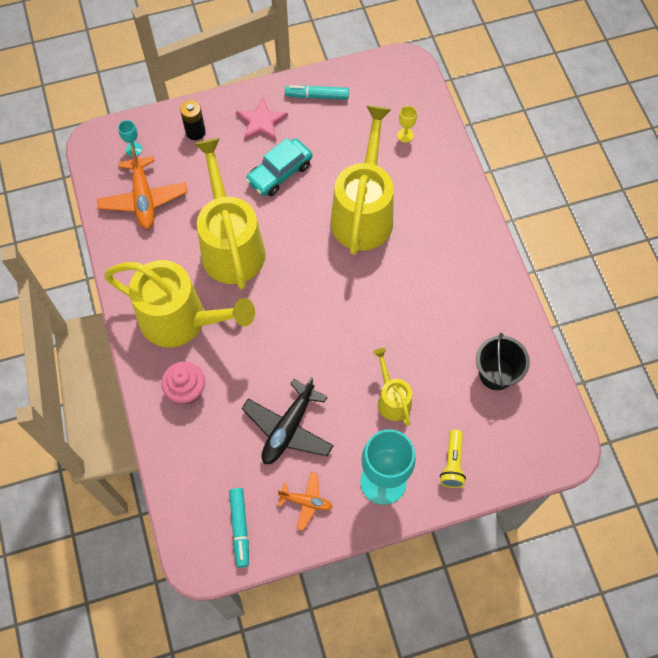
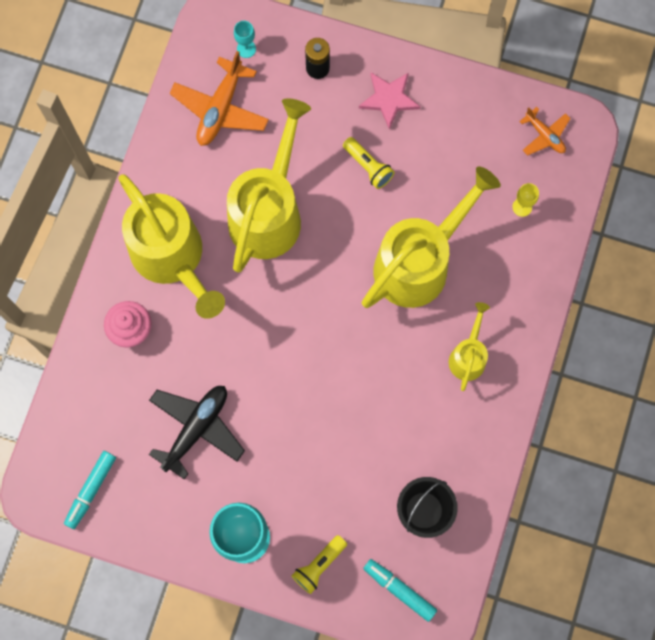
camera: 35 degrees right, 10 degrees up
black plane [242,377,334,464] -> black plane turned 150 degrees clockwise [149,386,245,479]
turquoise car [245,138,312,196] -> yellow flashlight [343,137,395,189]
orange plane [278,472,333,531] -> orange plane moved to [519,107,571,155]
turquoise marker [285,85,349,100] -> turquoise marker moved to [363,559,437,622]
yellow watering can [373,348,412,426] -> yellow watering can moved to [449,302,490,391]

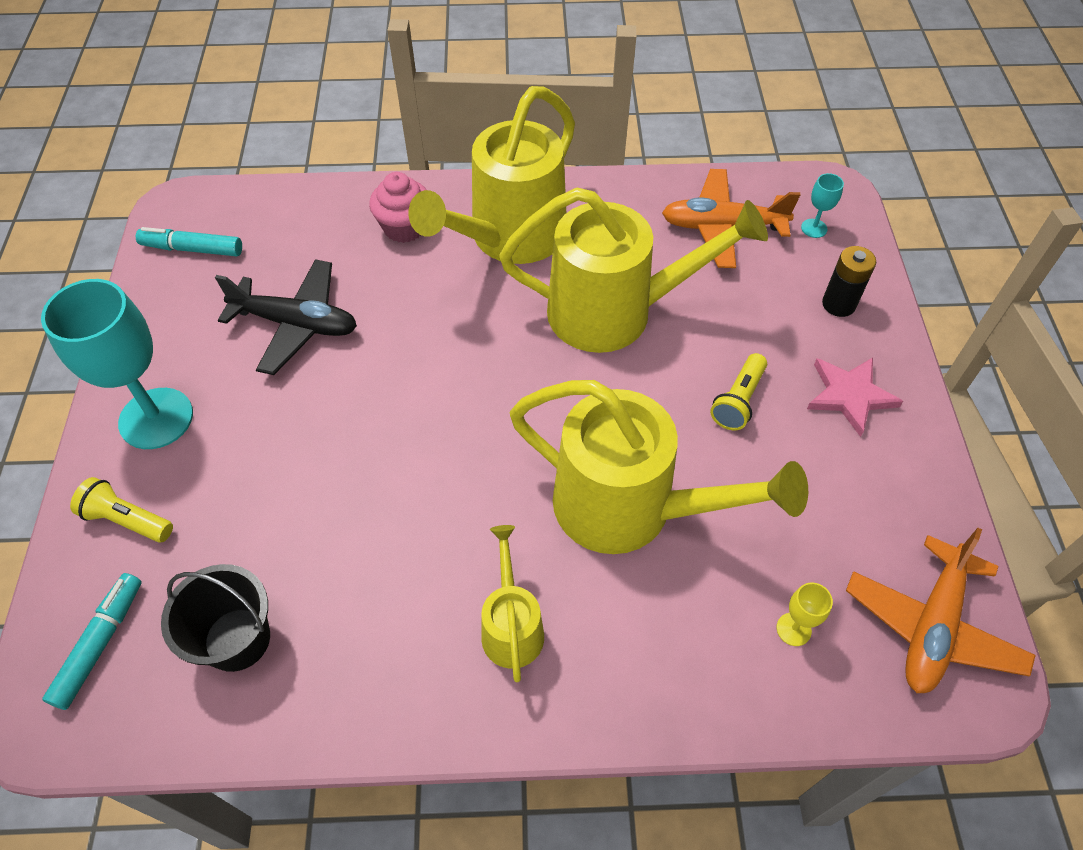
camera: 70 degrees right, 20 degrees down
yellow watering can [449,302,490,391] -> yellow watering can turned 90 degrees counterclockwise [481,525,544,683]
orange plane [519,107,571,155] -> orange plane [846,528,1036,693], size x1.74

